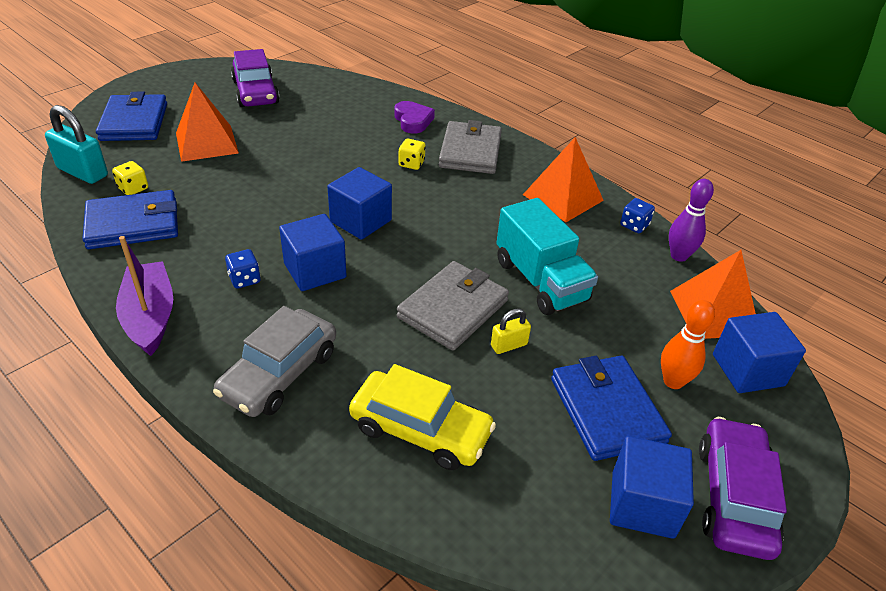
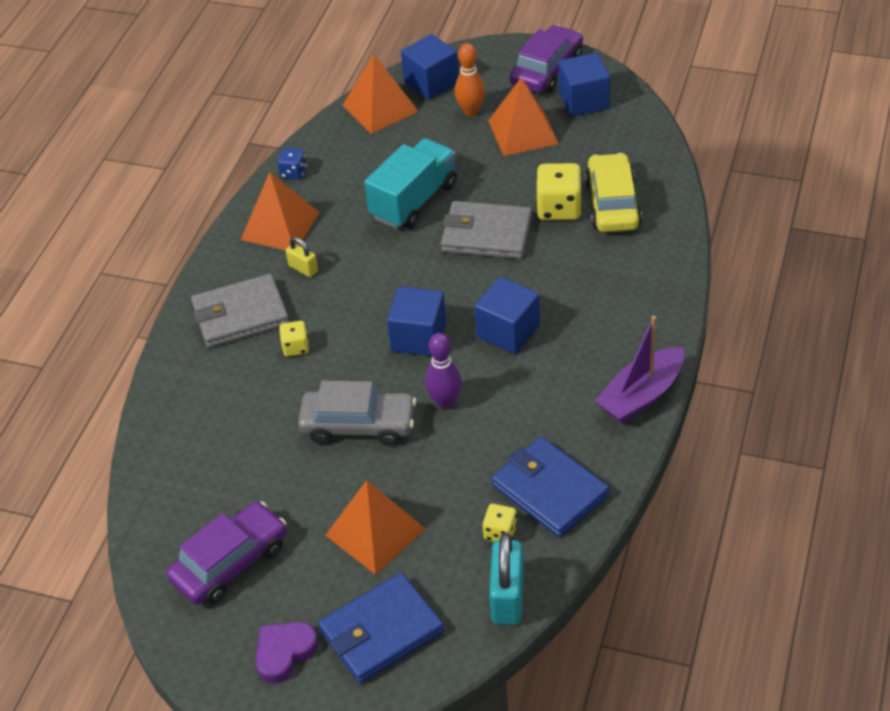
camera: 110 degrees left, 5 degrees up
grey car [213,306,336,417] -> grey car moved to [298,381,417,445]
blue dice [225,249,260,289] -> none
purple heart [394,101,435,134] -> purple heart moved to [255,622,318,683]
yellow padlock [491,308,531,354] -> yellow padlock moved to [286,237,318,277]
blue wallet [551,356,672,461] -> orange pyramid [488,77,559,156]
purple bowling pin [669,179,714,262] -> purple bowling pin moved to [425,333,462,408]
purple car [699,417,787,560] -> purple car turned 135 degrees clockwise [510,25,583,93]
none -> yellow dice [536,163,582,220]

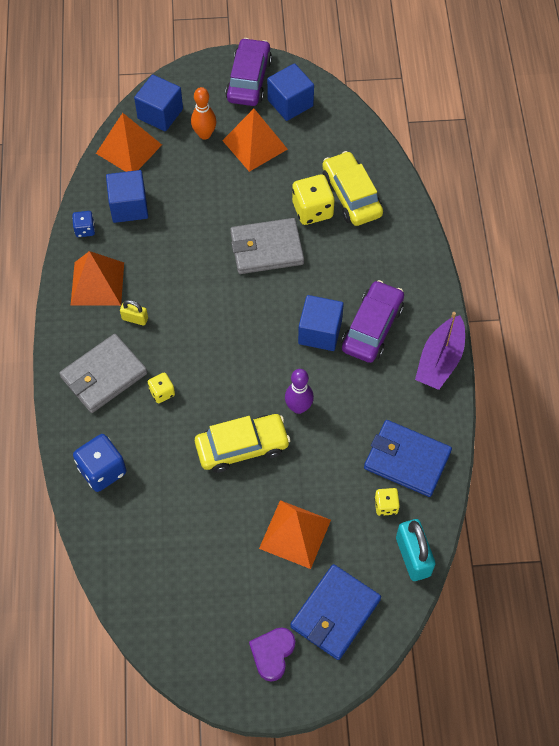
camera: 25 degrees left, 15 degrees up
purple car [167,501,287,605] -> purple car moved to [342,280,404,363]
grey car [298,381,417,445] -> yellow car [195,414,290,473]
turquoise truck [364,138,457,229] -> none
blue cube [387,287,446,356] -> blue cube moved to [106,170,148,223]
none -> blue dice [73,434,127,492]

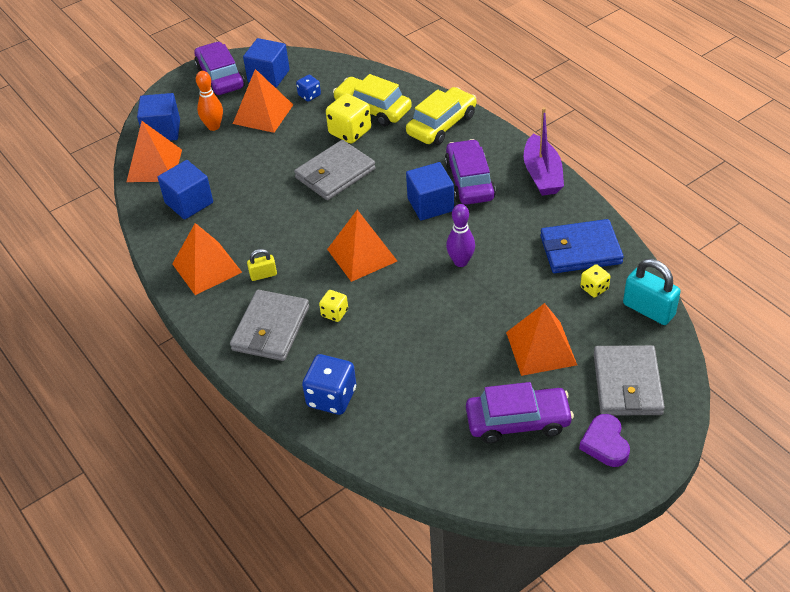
camera: 30 degrees left, 15 degrees down
blue dice [72,211,95,237] -> blue dice moved to [296,75,321,102]
yellow car [195,414,290,473] -> yellow car moved to [406,87,476,145]
blue wallet [290,564,381,660] -> grey wallet [594,345,665,415]
none -> orange pyramid [327,210,397,282]
none -> purple car [466,382,574,443]

